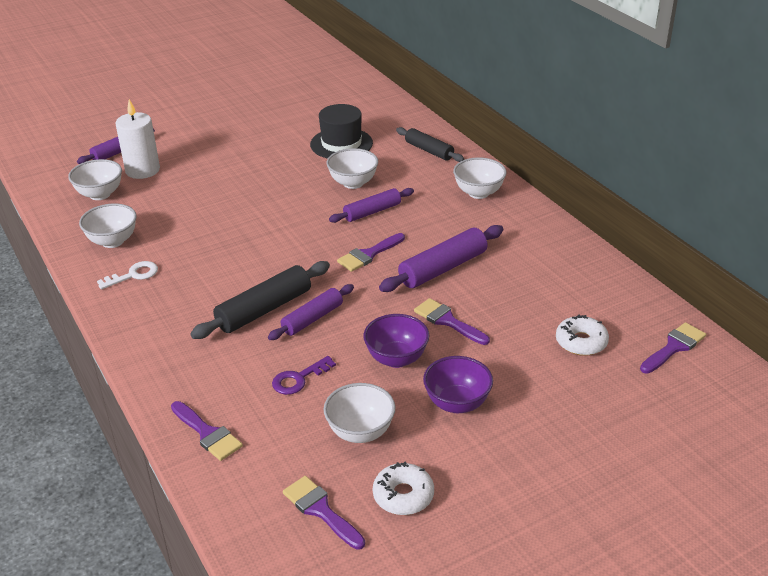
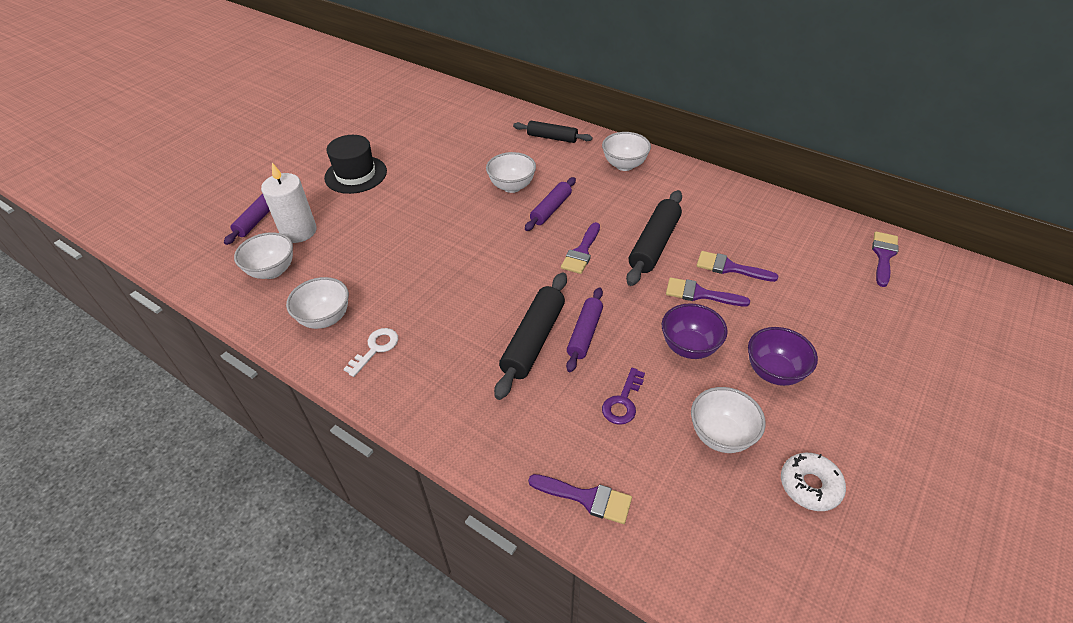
camera: 25 degrees left, 10 degrees up
purple brush [283,476,365,550] -> purple brush moved to [697,251,779,282]
black hat [310,104,373,159] -> black hat moved to [324,135,387,194]
purple rolling pin [379,225,503,292] -> black rolling pin [626,190,682,286]
white donut [556,315,609,356] -> none

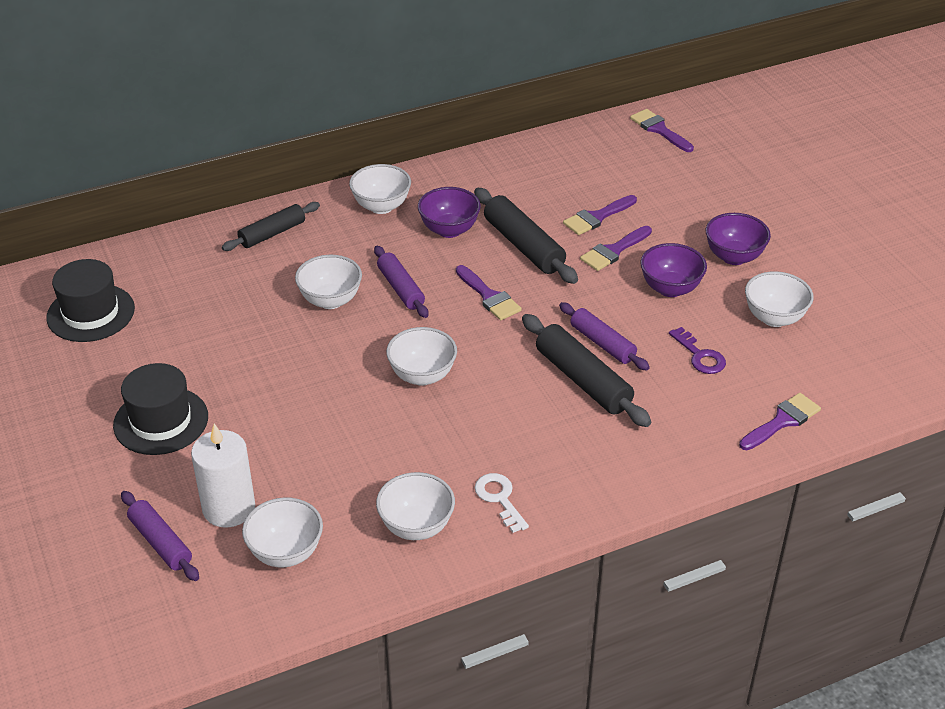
camera: 60 degrees left, 5 degrees down
white donut [781,453,846,511] -> none
none -> black hat [46,259,135,342]
none -> white bowl [386,327,457,386]
none -> purple bowl [418,187,481,238]

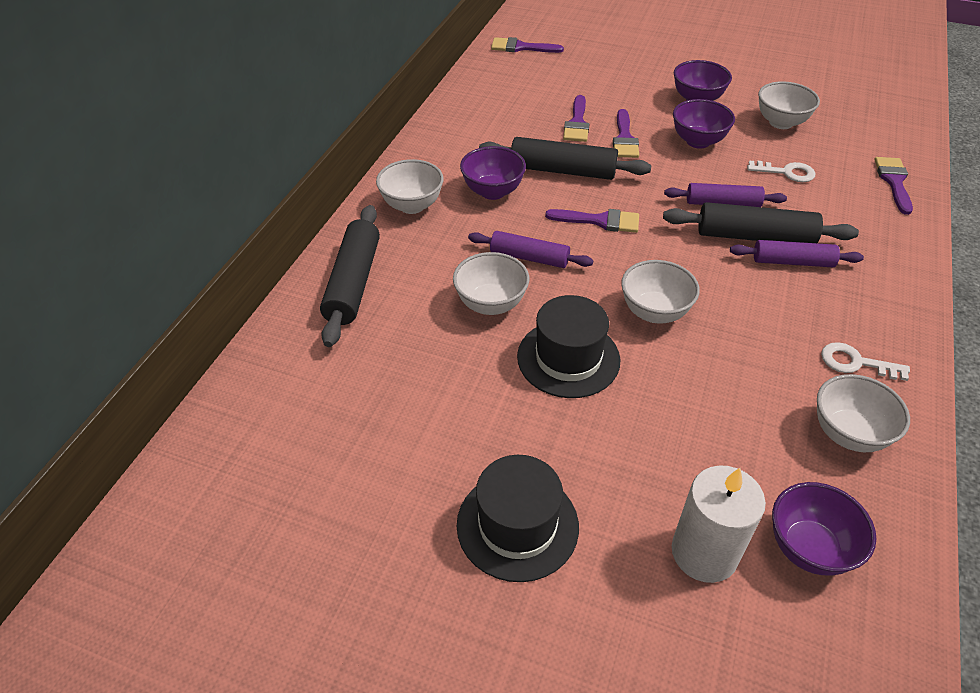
camera: 45 degrees left, 5 degrees up
black hat [46,259,135,342] -> black hat moved to [517,295,620,398]
purple rolling pin [121,491,199,581] -> purple rolling pin moved to [730,240,864,267]
black rolling pin [222,202,320,251] -> black rolling pin [320,205,380,347], size x1.50
white bowl [242,497,323,568] -> purple bowl [772,482,876,576]
purple key [669,327,726,374] -> white key [747,160,816,182]

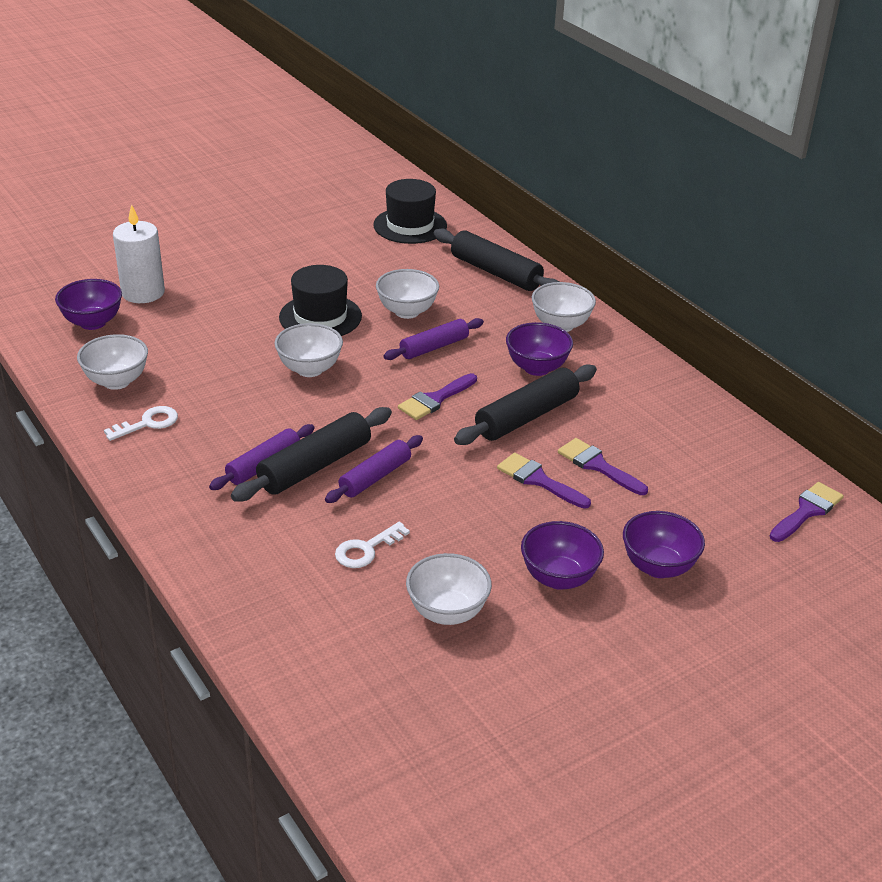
camera: 125 degrees right, 10 degrees down
black hat [457,455,579,582] -> black hat moved to [373,179,447,244]
purple bowl [673,99,735,149] -> purple bowl moved to [623,511,705,578]
purple brush [874,157,913,215] -> none

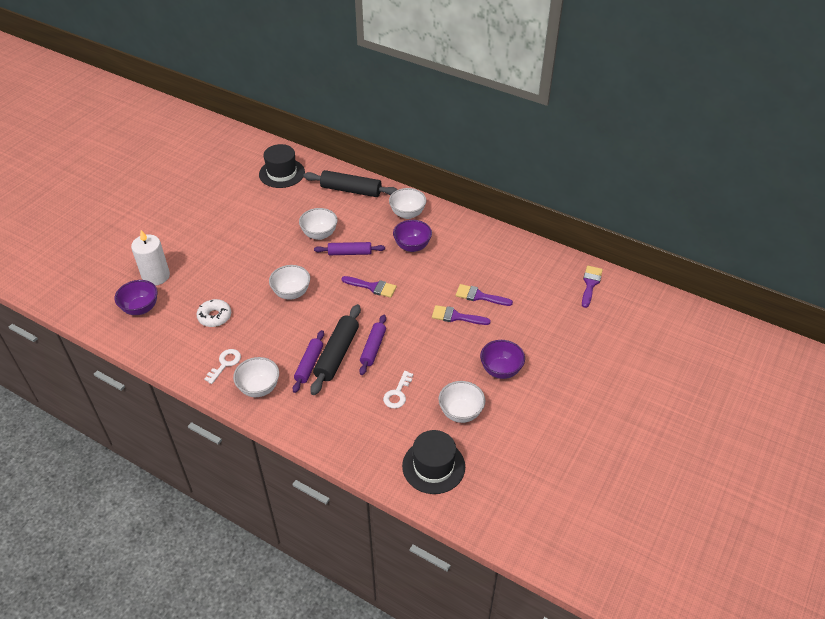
camera: 25 degrees left, 10 degrees up
white bowl [77,334,148,390] -> white bowl moved to [233,357,279,397]
black hat [279,265,362,336] -> black hat moved to [402,430,465,494]
purple rolling pin [383,318,484,360] -> purple rolling pin turned 60 degrees clockwise [314,242,385,255]
purple brush [398,373,477,420] -> purple brush turned 90 degrees counterclockwise [341,276,397,298]
black rolling pin [454,364,597,445] -> none
purple bowl [623,511,705,578] -> none
none -> white donut [196,299,231,327]

